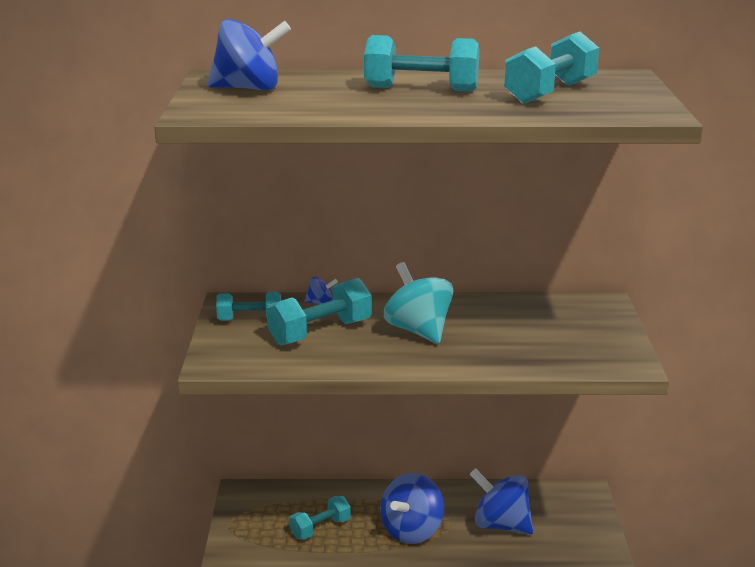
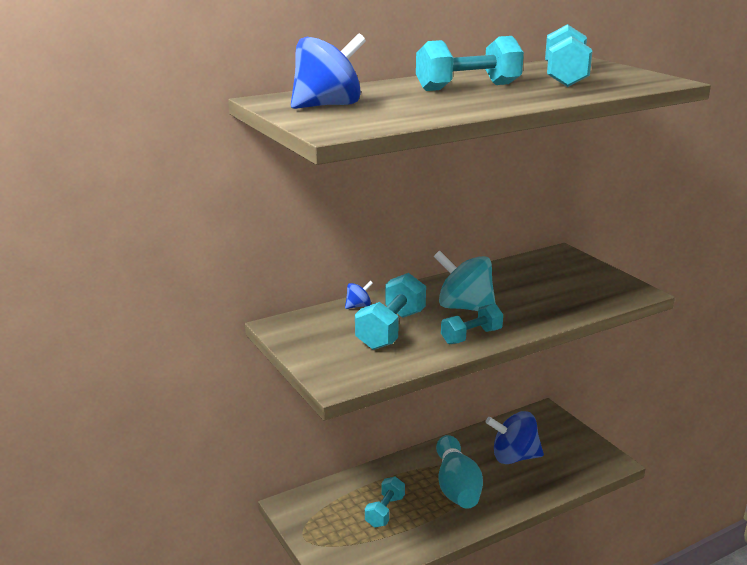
camera: 30 degrees left, 0 degrees up
turquoise dumbbell [216,292,281,321] -> turquoise dumbbell moved to [441,304,503,345]
blue spinning top [380,473,444,544] -> turquoise bowling pin [436,435,483,509]

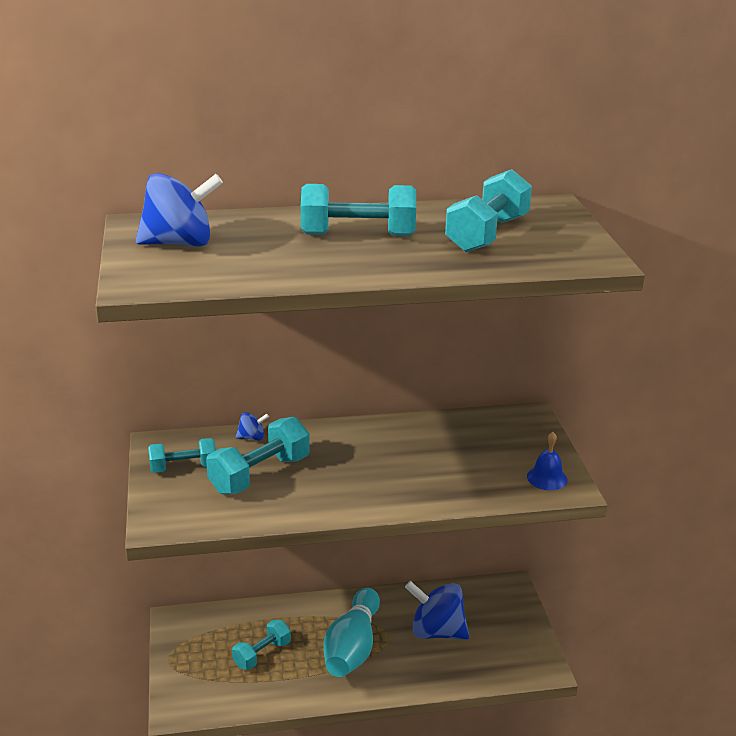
camera: 20 degrees right, 5 degrees up
turquoise spinning top [434,250,496,311] -> none
turquoise dumbbell [441,304,503,345] -> turquoise dumbbell moved to [148,438,216,473]
none -> blue bell [527,432,568,490]

